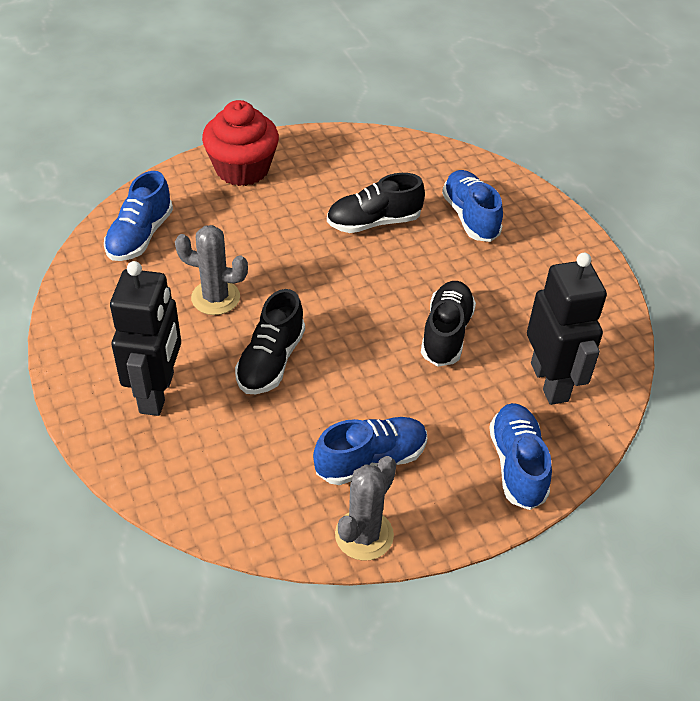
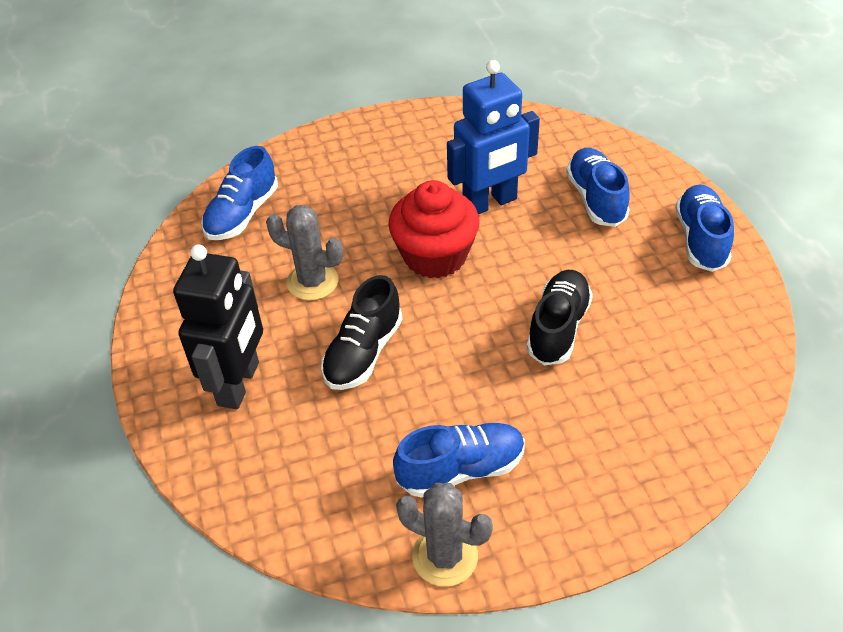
camera: 10 degrees right, 0 degrees up
red cupcake [202,100,279,186] -> red cupcake moved to [388,180,479,278]
black shoe [327,173,425,233] -> blue robot [447,60,540,214]
grey cactus [335,456,396,561] -> grey cactus turned 75 degrees clockwise [396,483,493,586]
blue shoe [489,403,552,510] -> blue shoe moved to [675,185,734,272]
black robot [527,253,607,405] -> none

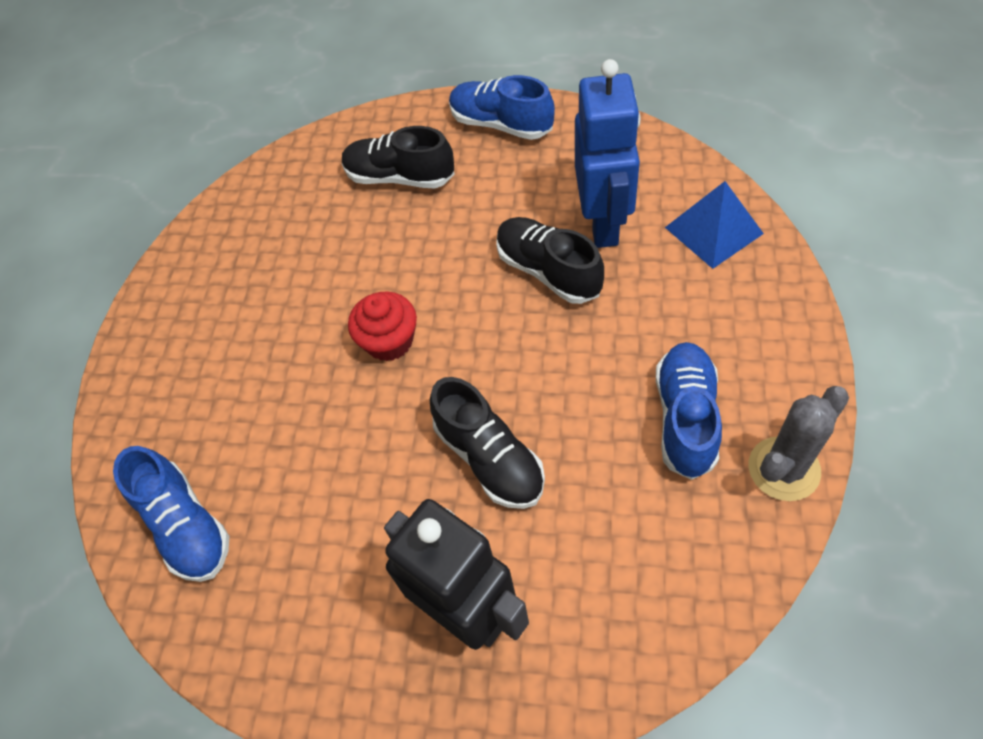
camera: 60 degrees left, 10 degrees up
grey cactus [266,205,343,300] -> none
red cupcake [388,180,479,278] -> red cupcake [348,292,417,361], size x0.64
blue robot [447,60,540,214] -> blue robot moved to [575,59,640,248]
blue shoe [566,148,630,227] -> black shoe [342,126,454,188]
none -> blue pyramid [665,181,764,269]

